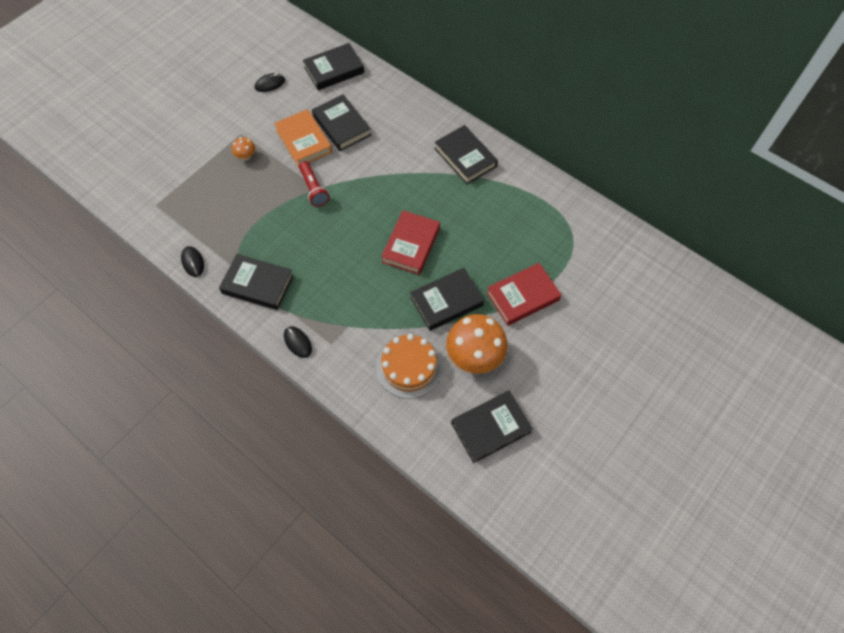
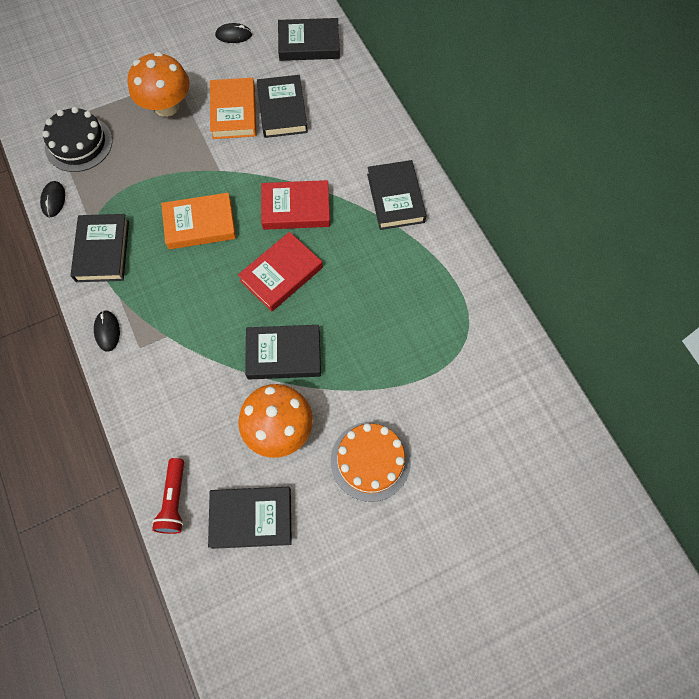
camera: 25 degrees right, 5 degrees up
black book [219,254,294,310] -> black book turned 45 degrees clockwise [71,214,129,282]
orange mushroom [232,137,255,161] -> orange mushroom [128,52,190,117], size x2.22
red flashlight [299,161,330,207] -> red flashlight moved to [152,458,184,534]
orange cake [376,334,443,399] -> orange cake moved to [331,422,411,502]
red book [486,263,561,326] -> red book moved to [261,180,330,230]
none -> black cake [42,107,112,172]
none -> orange book [161,193,236,249]

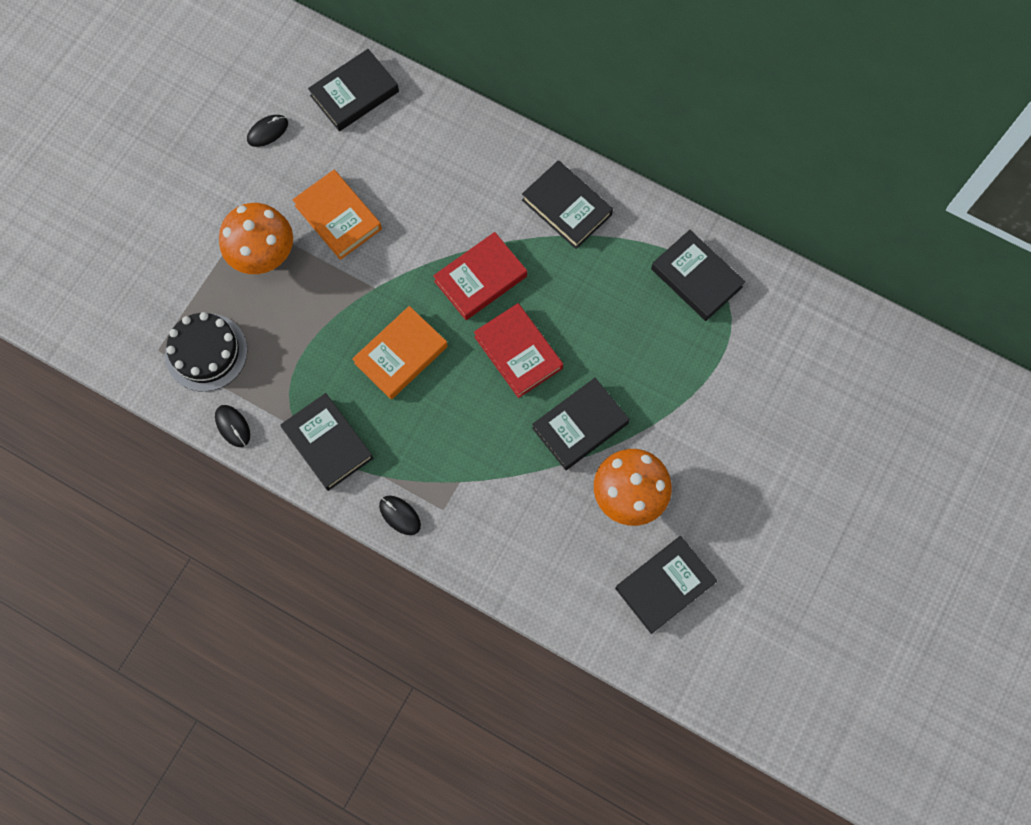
camera: 35 degrees left, 5 degrees up
red flashlight [152,458,184,534] -> none
red book [238,232,323,312] -> red book turned 45 degrees counterclockwise [474,303,563,398]
black book [257,75,308,138] -> black book moved to [651,230,745,321]
orange cake [331,422,411,502] -> none

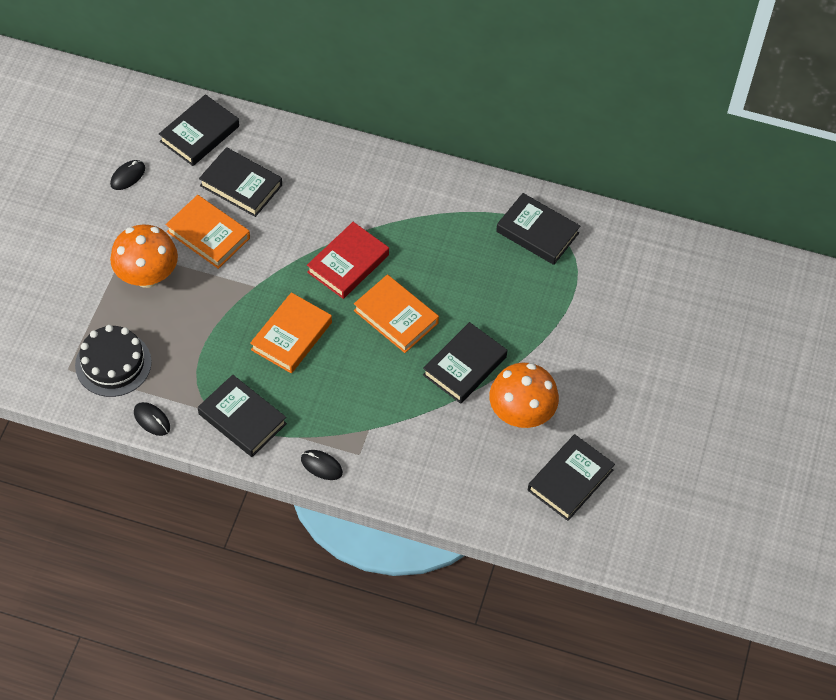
camera: 15 degrees left, 15 degrees down
red book [474,303,563,398] -> orange book [354,275,439,353]
black book [522,160,613,249] -> black book moved to [199,147,282,217]

